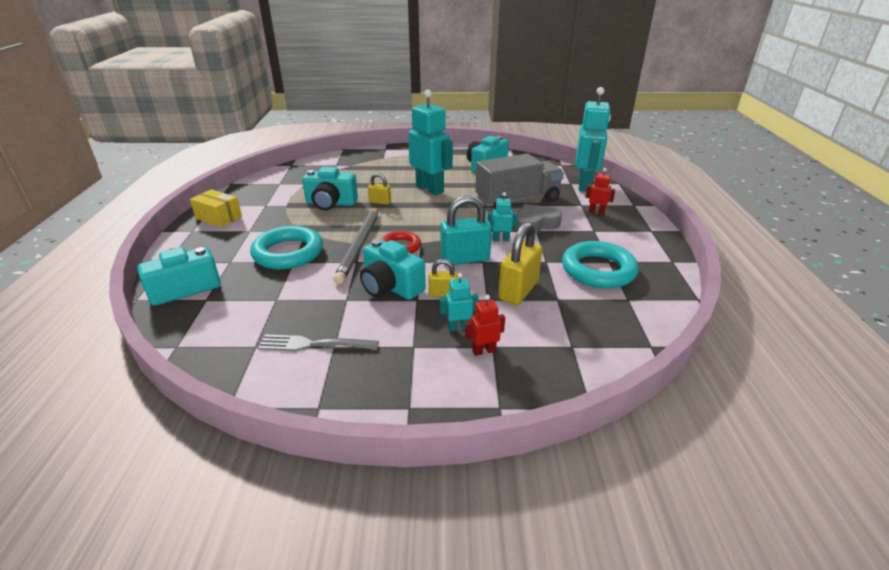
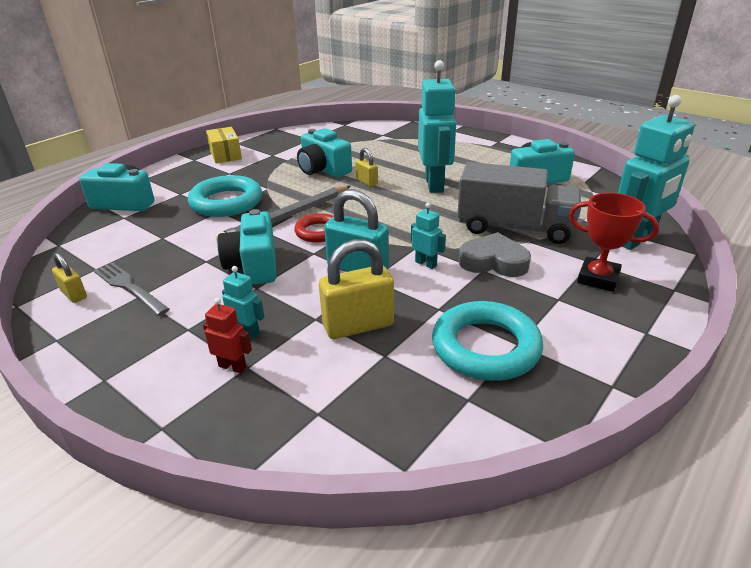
camera: 40 degrees right, 0 degrees up
yellow padlock [428,259,458,297] -> yellow padlock moved to [52,253,87,303]
red robot [586,168,616,215] -> red trophy [569,193,659,292]

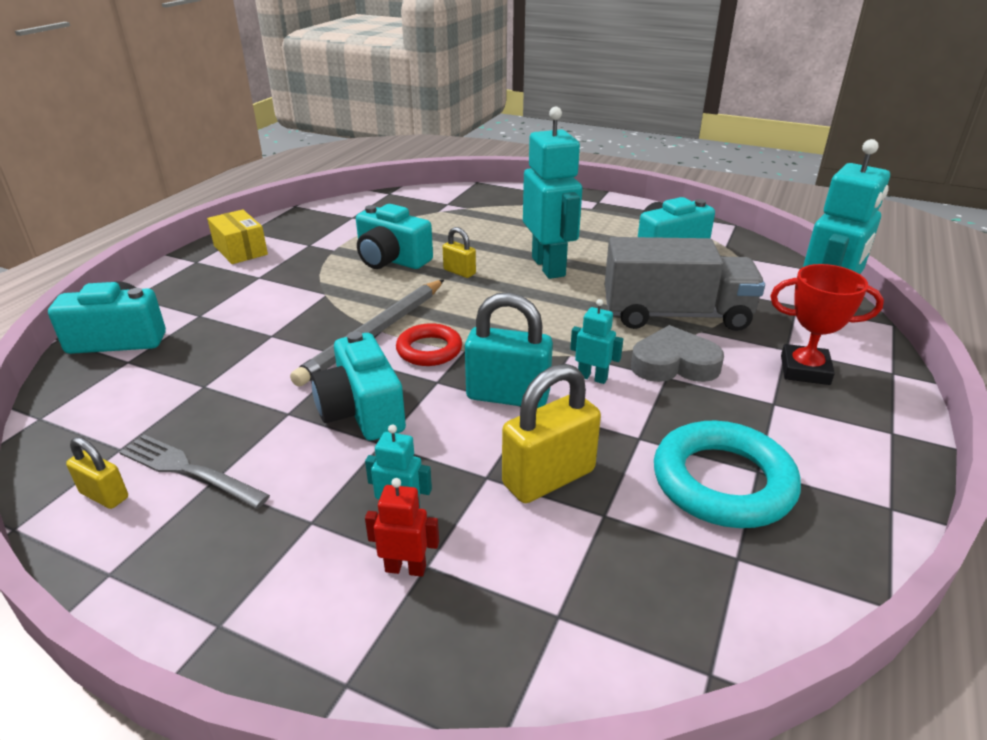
camera: 15 degrees left, 0 degrees up
turquoise ring [188,175,262,217] -> none

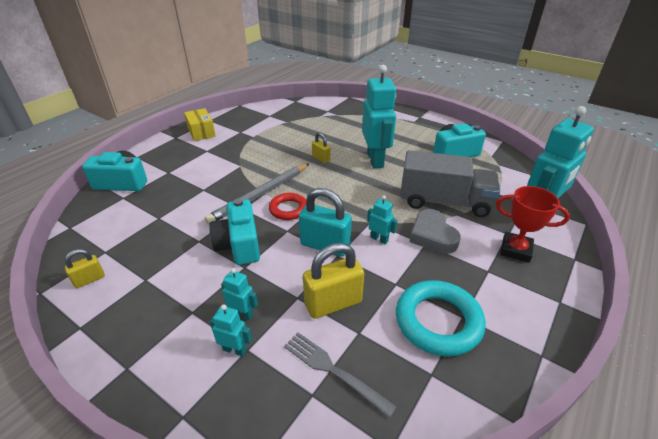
camera: 10 degrees right, 5 degrees up
yellow padlock [66,437,128,509] -> yellow padlock turned 75 degrees counterclockwise [65,249,105,288]
grey fork [119,435,270,509] -> grey fork moved to [284,333,397,418]
turquoise camera [356,204,433,269] -> none
red robot [365,478,439,577] -> turquoise robot [210,304,252,357]
grey heart [631,325,724,382] -> grey heart turned 120 degrees counterclockwise [410,209,461,254]

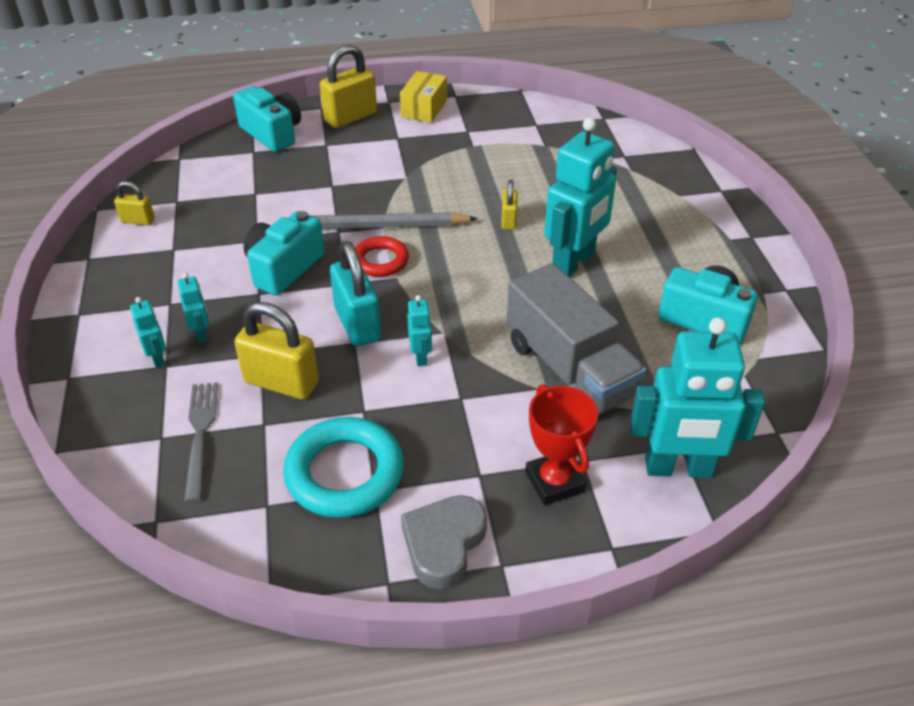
camera: 45 degrees right, 5 degrees up
grey heart [410,209,461,254] -> grey heart moved to [401,495,487,589]
none -> yellow padlock [320,45,377,128]

